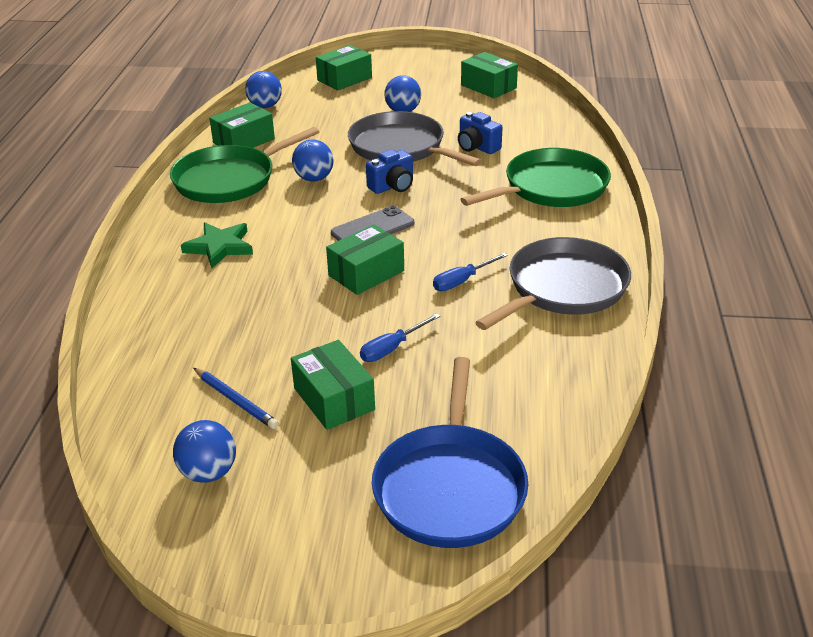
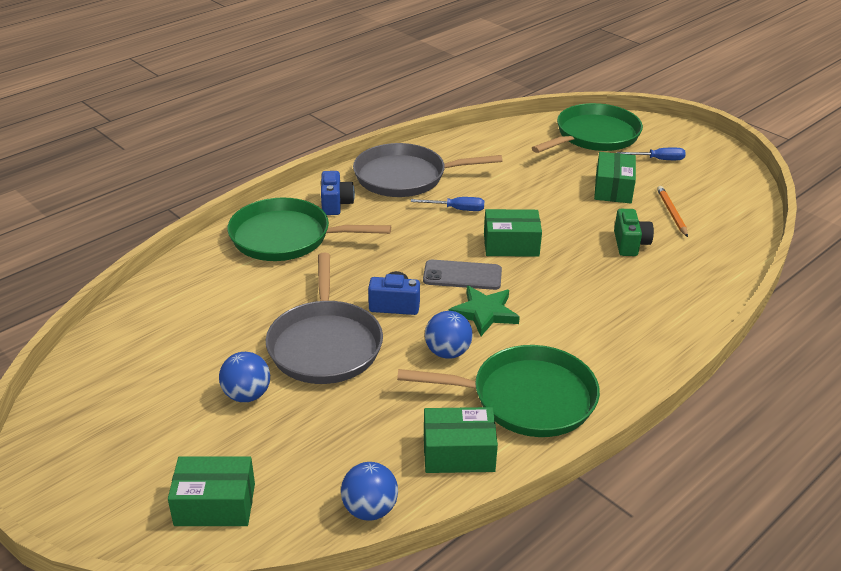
camera: 140 degrees left, 0 degrees up
blue ball [173,420,236,483] -> none
green star [181,222,253,268] -> green star moved to [449,286,520,336]
blue pencil [194,368,279,429] -> orange pencil [657,186,688,237]
blue screwdriver [360,313,440,362] -> blue screwdriver moved to [617,148,686,160]
blue pan [372,357,528,548] -> green pan [532,103,643,153]
blue camera [458,112,503,154] -> blue camera moved to [321,171,355,215]
green box [461,52,518,98] -> none
none -> green camera [614,209,654,256]

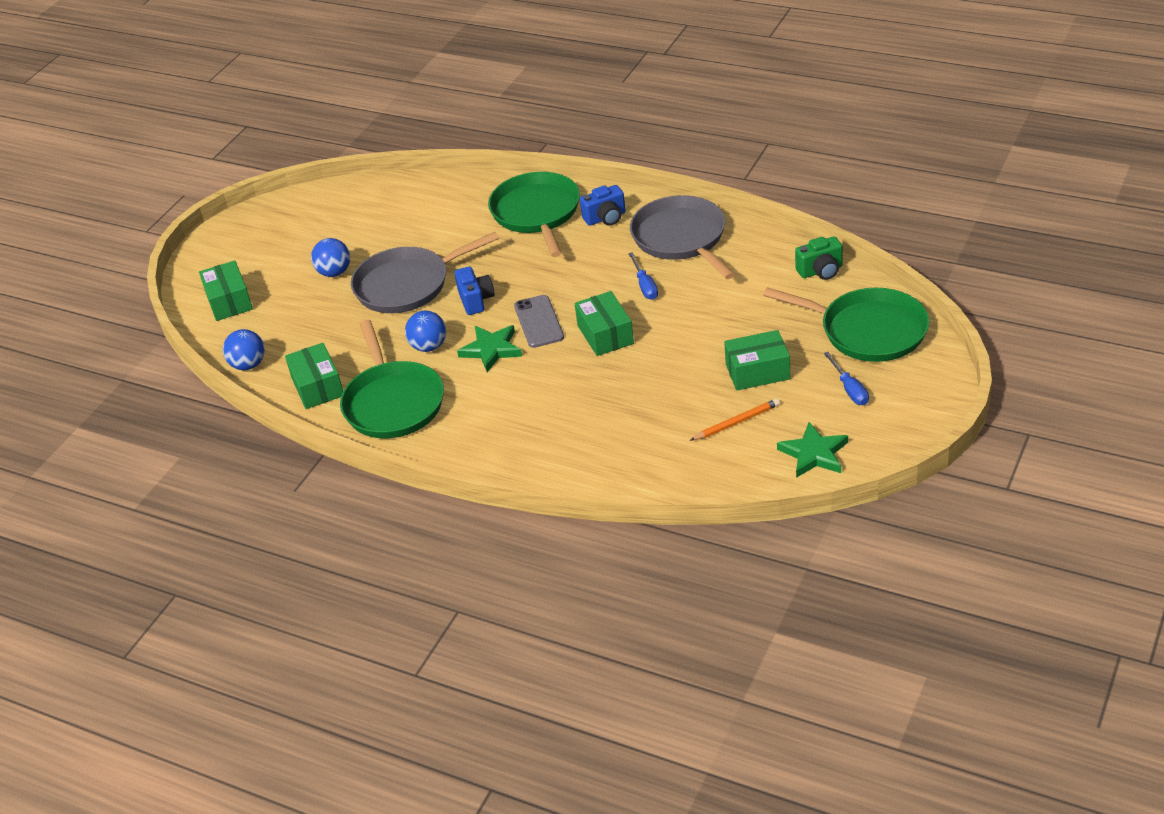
camera: 75 degrees right, 5 degrees up
green camera [614,209,654,256] -> green camera moved to [795,236,843,280]
none -> green star [777,422,848,478]

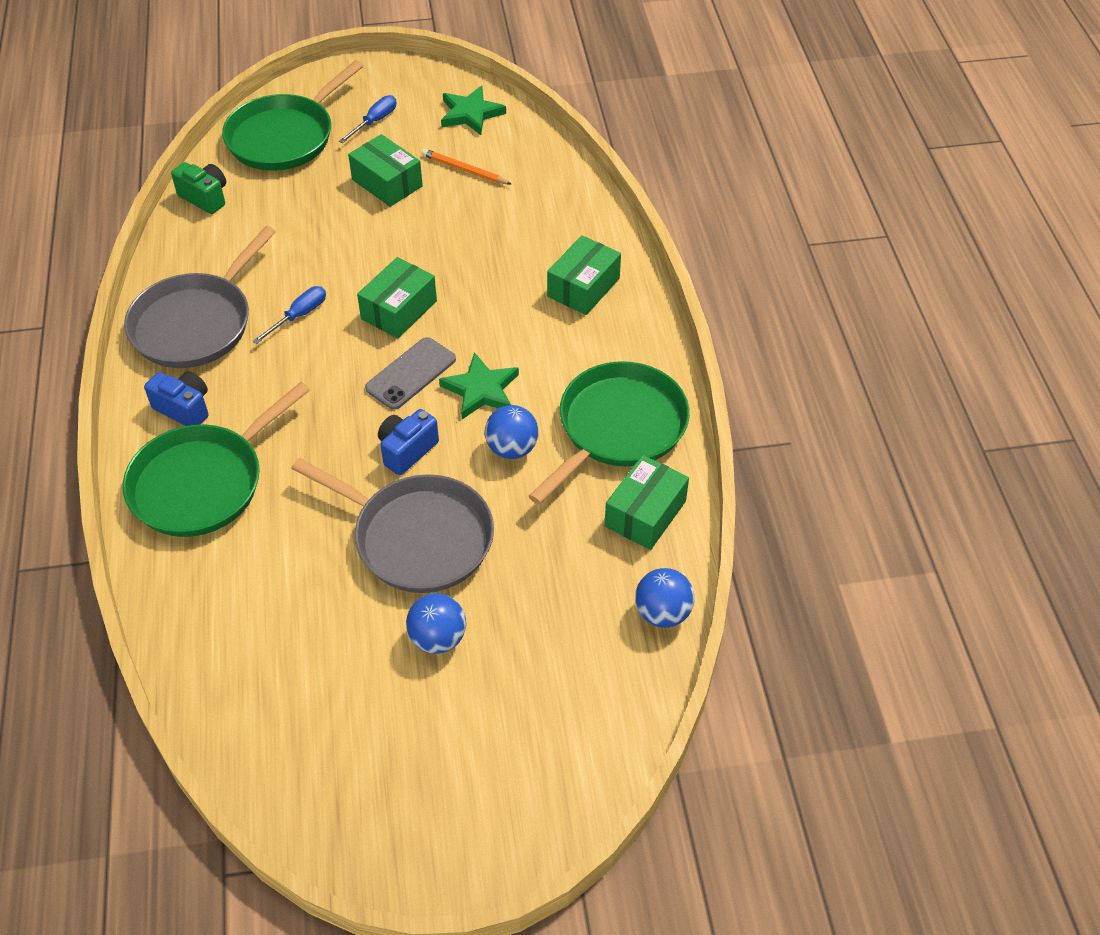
camera: 130 degrees left, 10 degrees up
green box [199,260,253,321] -> green box moved to [547,235,621,315]
green pan [763,287,929,362] -> green pan turned 135 degrees counterclockwise [222,60,363,171]

